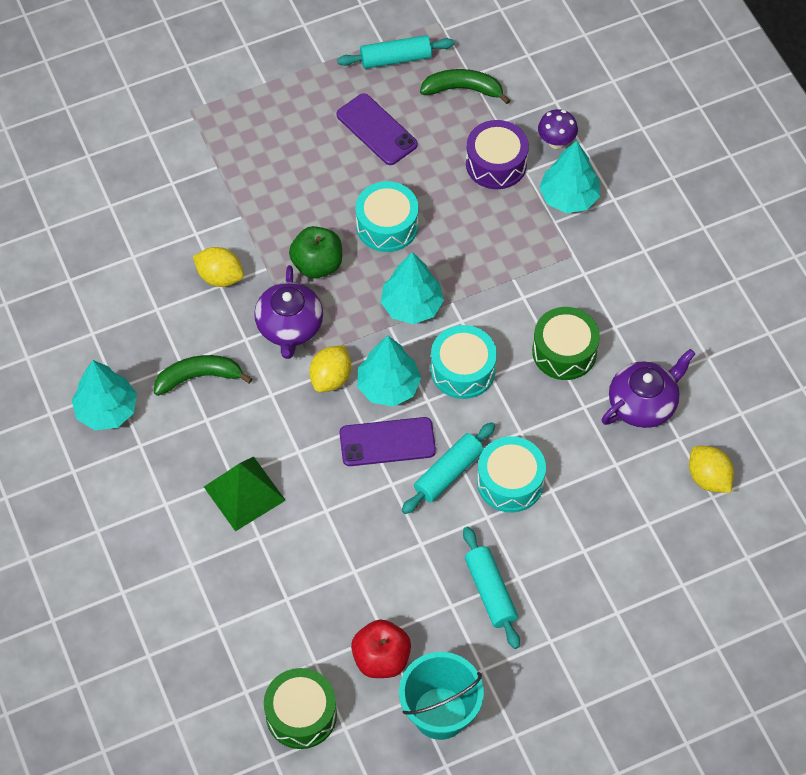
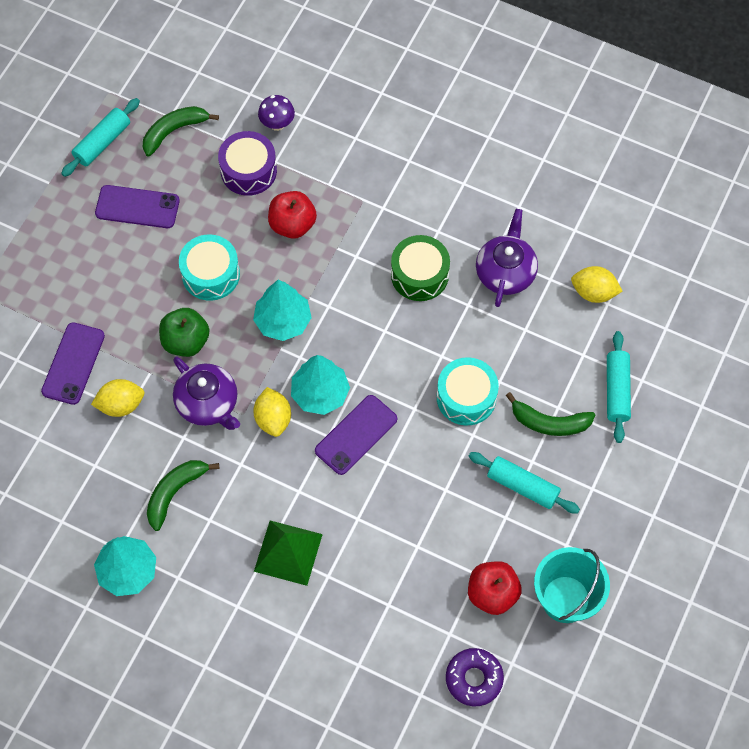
camera: 40 degrees left, 5 degrees up
green drum [264,668,337,749] -> purple donut [446,648,504,706]
turquoise rolling pin [402,422,495,514] -> turquoise rolling pin moved to [607,331,631,443]
turquoise drum [431,325,497,399] -> none
turquoise tree [539,140,600,213] -> none
none -> purple phone [41,322,105,405]
none -> red apple [268,191,317,239]
none -> green banana [506,392,595,436]

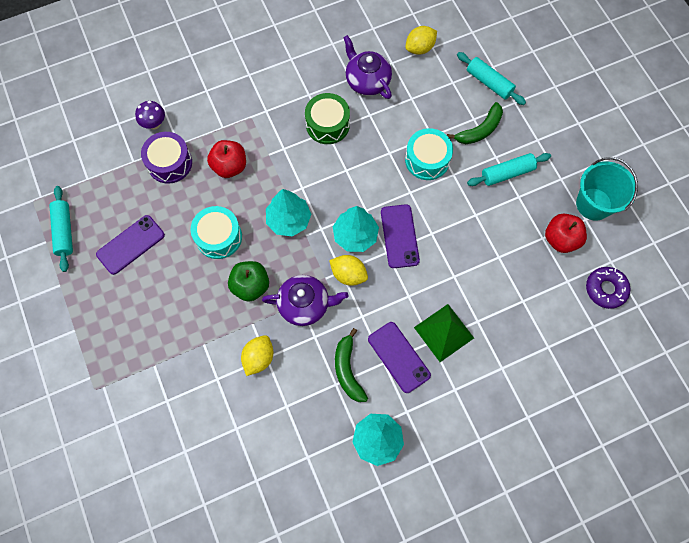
camera: 50 degrees left, 5 degrees up
purple phone [41,322,105,405] -> purple phone moved to [368,322,431,393]
green banana [143,106,219,156] -> none

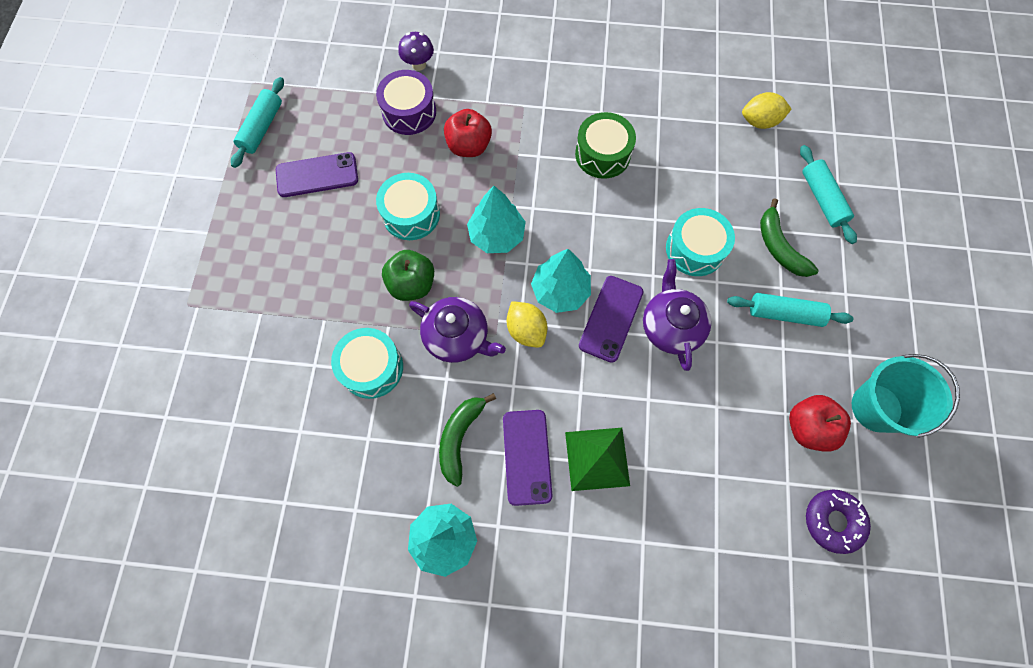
camera: 30 degrees right, 0 degrees up
yellow lemon [241,335,273,376] -> turquoise drum [331,328,403,399]
purple teapot [343,35,392,99] -> purple teapot moved to [643,259,711,371]
green banana [447,102,503,144] -> green banana turned 75 degrees clockwise [760,198,818,277]

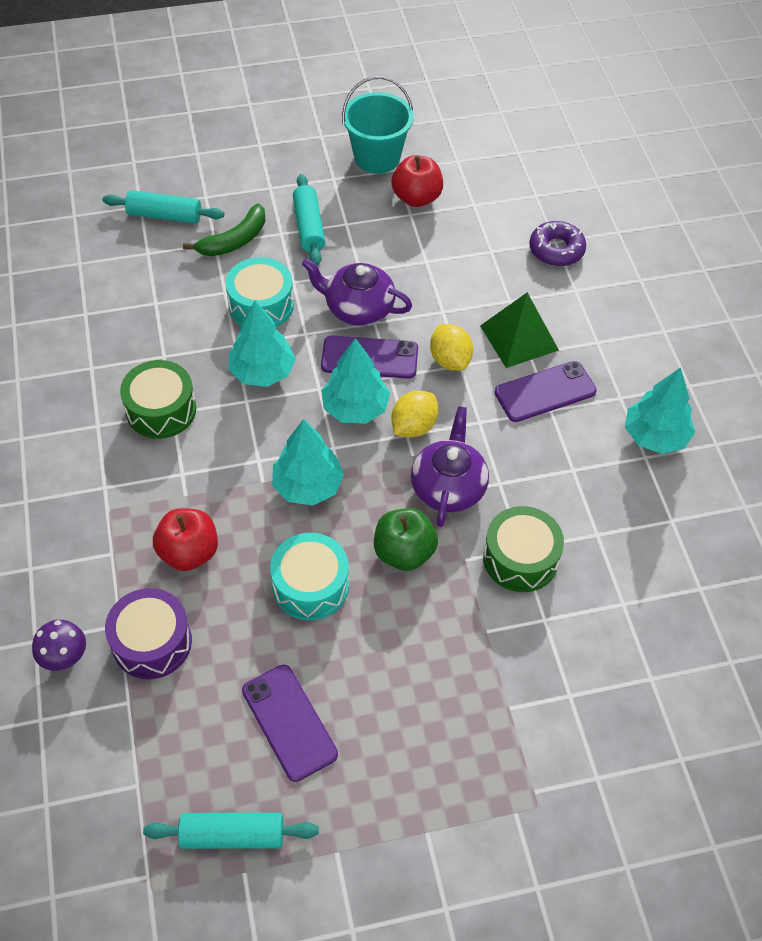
camera: 110 degrees left, 15 degrees down
turquoise drum [331,328,403,399] -> green drum [483,506,564,592]
green banana [439,393,496,487] -> none
purple teapot [643,259,711,371] -> purple teapot turned 45 degrees clockwise [302,258,412,326]
yellow lemon [742,92,792,129] -> yellow lemon moved to [430,324,473,371]
turquoise rolling pin [800,145,857,244] -> turquoise rolling pin turned 45 degrees clockwise [103,190,224,224]
purple donut [806,489,871,554] -> purple donut moved to [529,221,586,266]
none -> turquoise tree [229,301,296,387]

